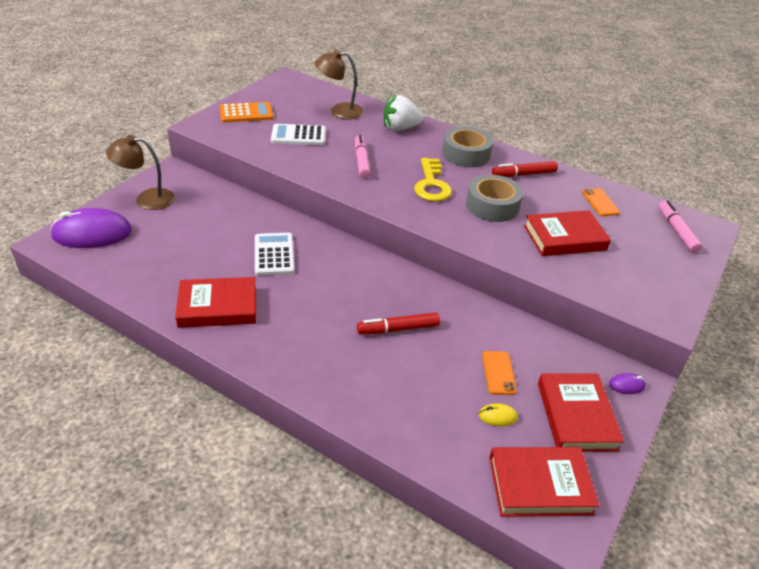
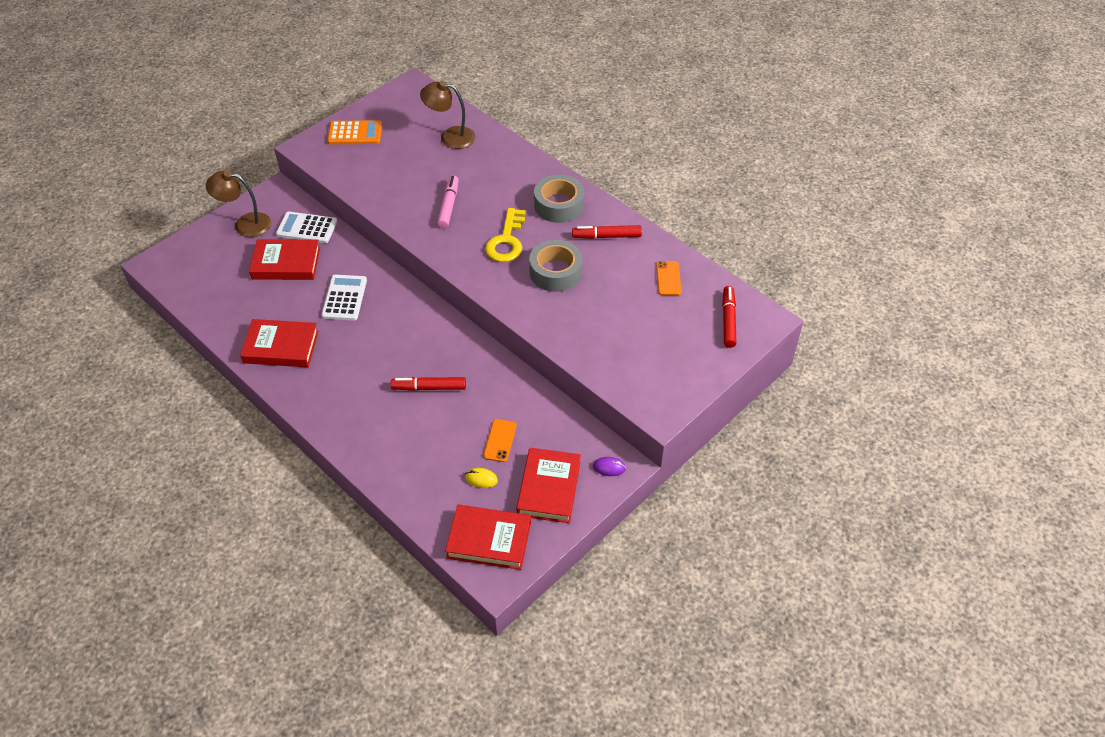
camera: 15 degrees right, 10 degrees up
purple mouse [50,208,132,248] -> none
white calculator [271,124,326,145] -> white calculator moved to [276,211,337,243]
white strawberry [384,95,424,131] -> none
red book [524,210,611,256] -> red book moved to [249,239,320,280]
pink marker [659,200,702,253] -> red marker [722,286,737,348]

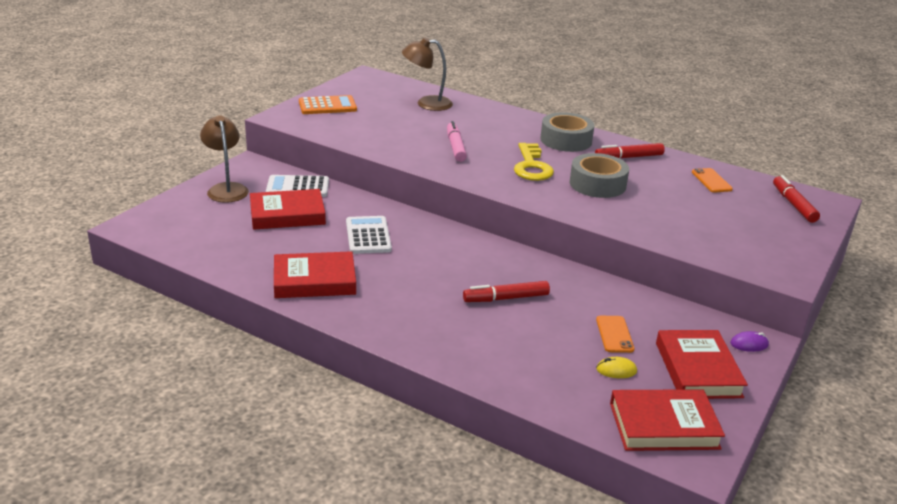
camera: 15 degrees left, 20 degrees down
brown lamp [206,170,271,237] -> brown lamp turned 75 degrees clockwise [200,115,249,203]

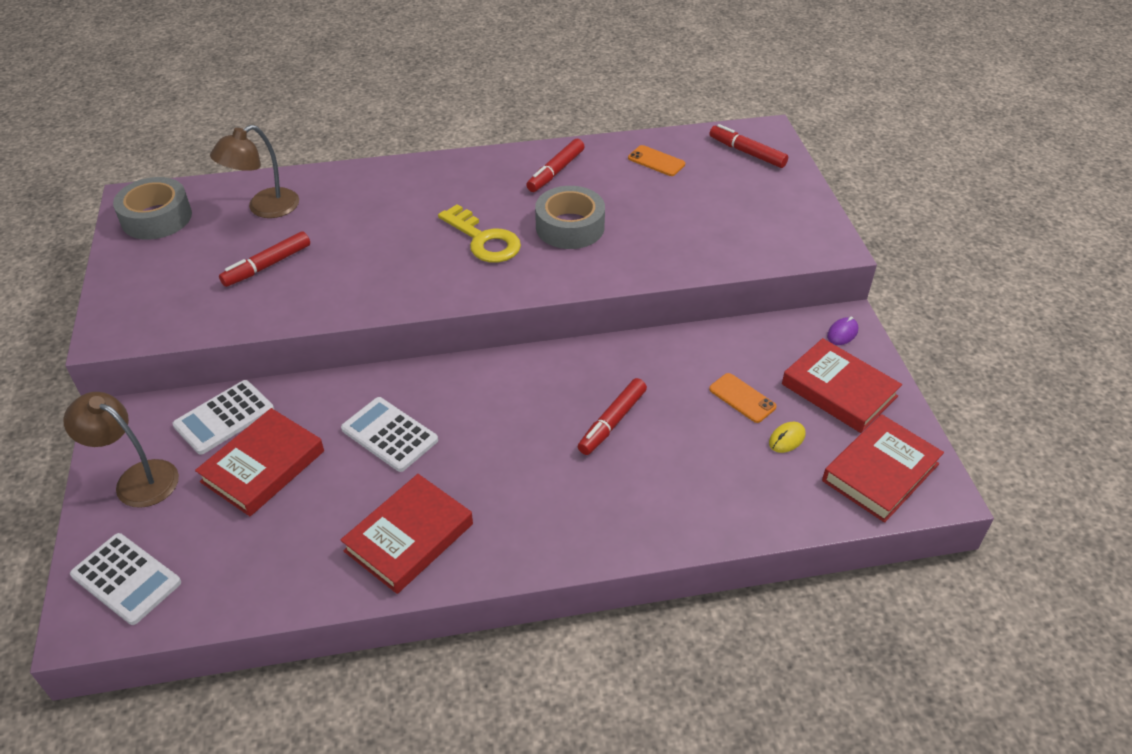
camera: 40 degrees left, 15 degrees up
orange calculator [299,95,357,114] -> none
pink marker [447,121,467,162] -> none
grey tape [540,112,595,152] -> grey tape moved to [113,177,192,240]
none -> white calculator [70,533,181,625]
none -> red marker [219,231,310,287]

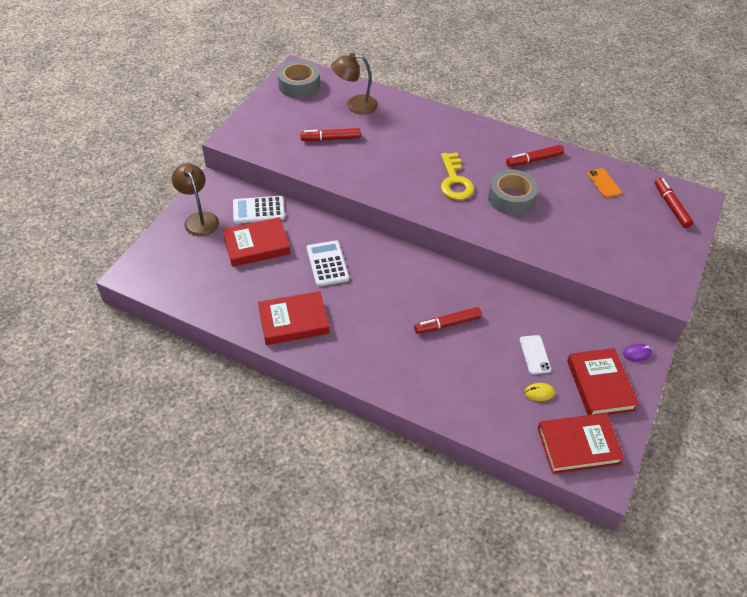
camera: 35 degrees right, 5 degrees up
white calculator [70,533,181,625] -> none
orange phone [709,373,777,423] -> white phone [520,335,551,374]

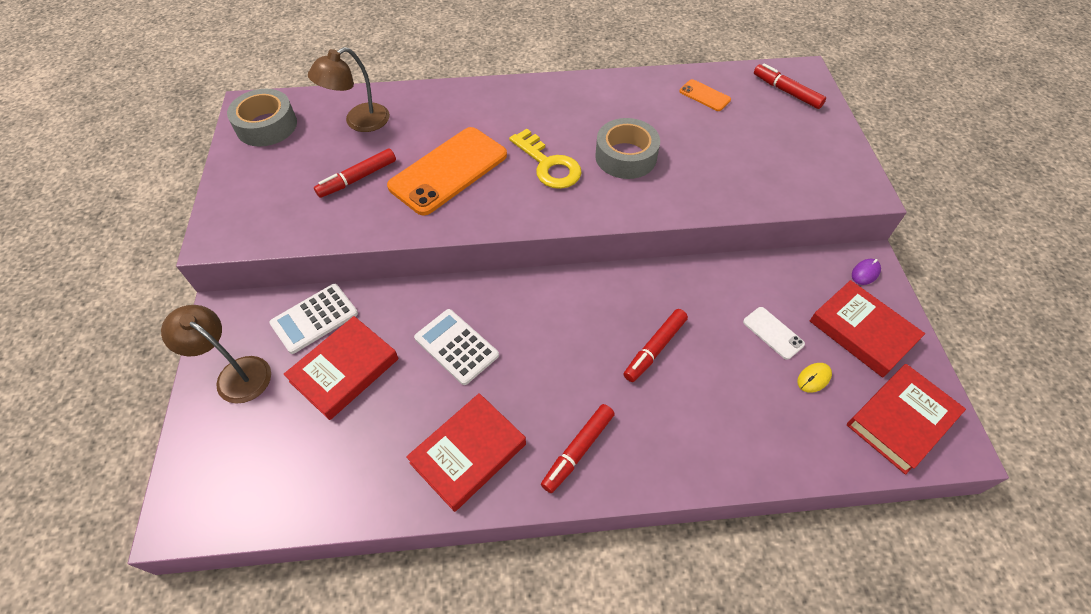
camera: 30 degrees left, 5 degrees up
red marker [506,145,564,167] -> red marker moved to [541,404,615,493]
none -> orange phone [387,127,507,215]

